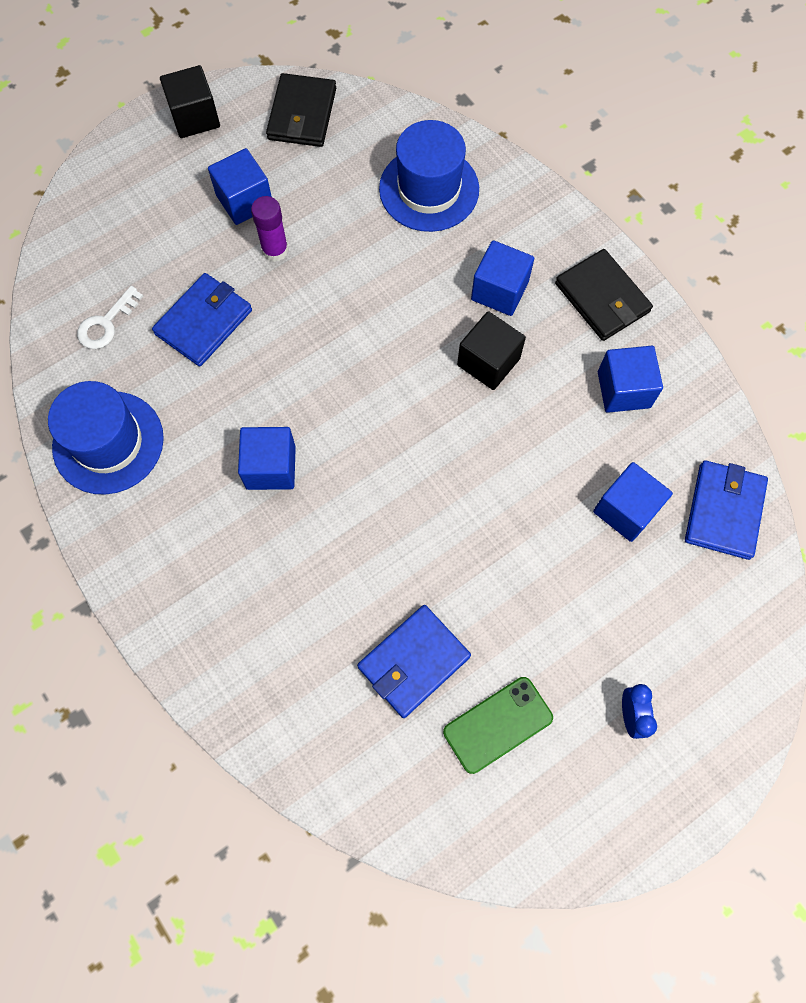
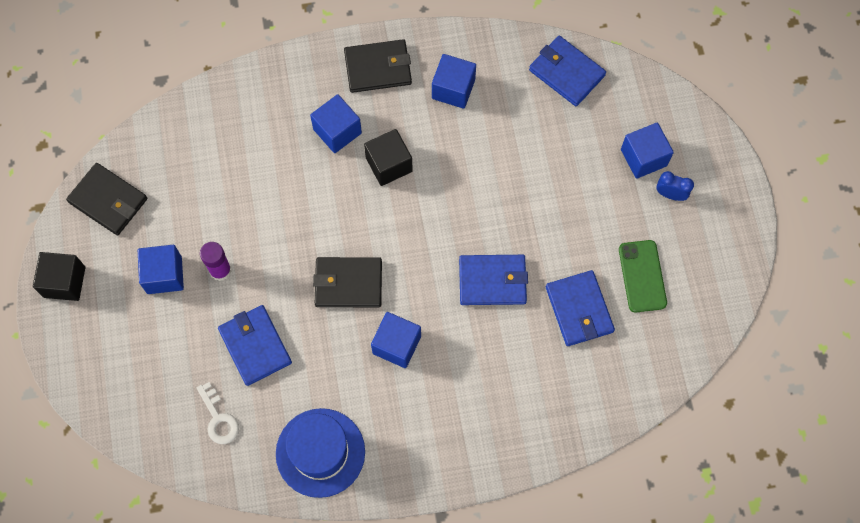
camera: 65 degrees left, 0 degrees up
blue hat [379,120,479,232] -> none
blue cube [593,462,673,542] -> blue cube moved to [621,123,674,179]
none -> black wallet [313,257,382,307]
none -> blue wallet [459,255,528,305]

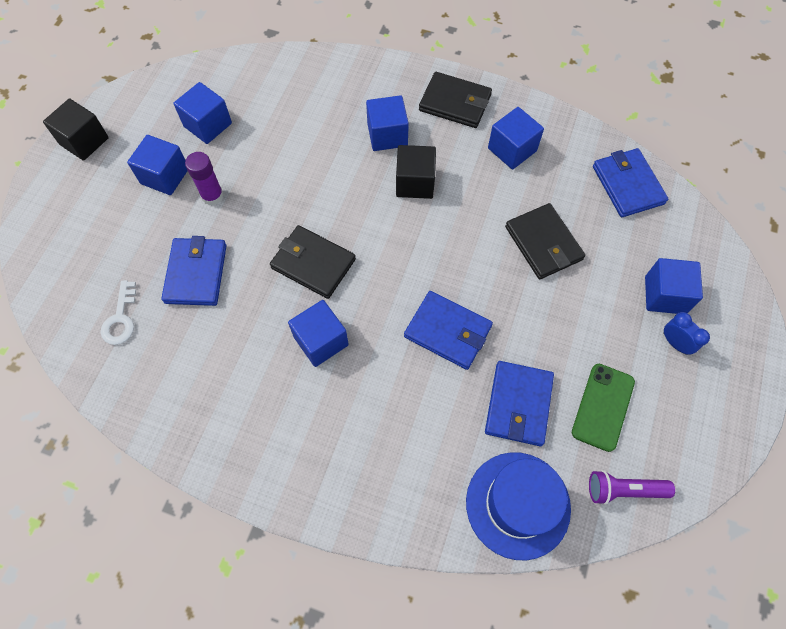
camera: 30 degrees right, 5 degrees down
black wallet [66,163,147,236] -> black wallet moved to [505,203,585,279]
blue hat [276,408,365,498] -> blue hat moved to [466,452,571,560]
none -> blue cube [173,82,232,144]
none -> purple flashlight [589,470,675,505]

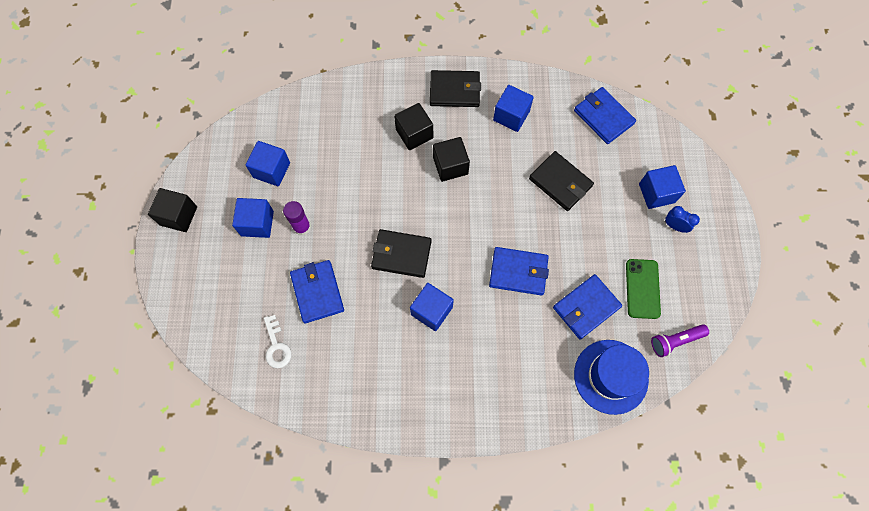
camera: 20 degrees left, 5 degrees up
blue cube [366,95,409,151] -> black cube [394,103,433,150]
blue wallet [485,361,554,446] -> blue wallet turned 60 degrees clockwise [553,274,622,340]

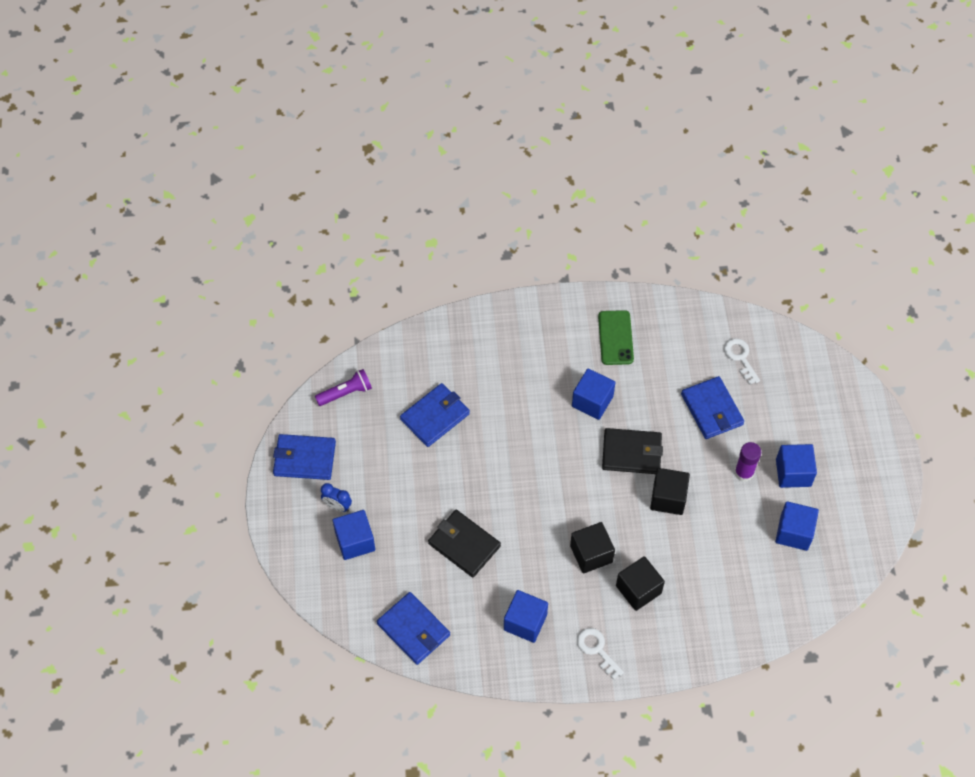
camera: 175 degrees right, 10 degrees down
black cube [148,188,197,232] -> black cube moved to [650,468,690,515]
black wallet [430,70,481,107] -> white key [577,628,624,680]
blue wallet [489,247,549,296] -> blue wallet moved to [273,434,336,480]
blue hat [574,340,649,415] -> none
green phone [626,259,661,319] -> green phone moved to [598,310,634,365]

